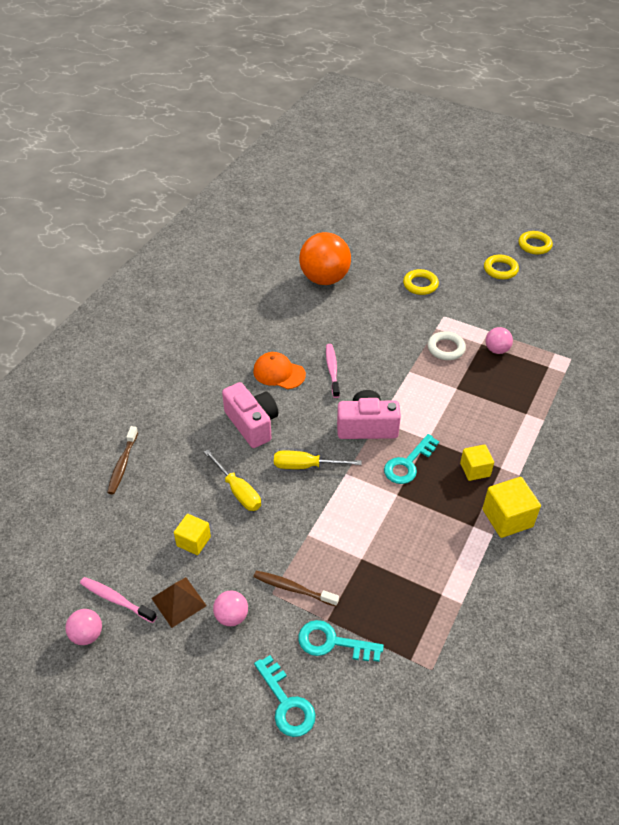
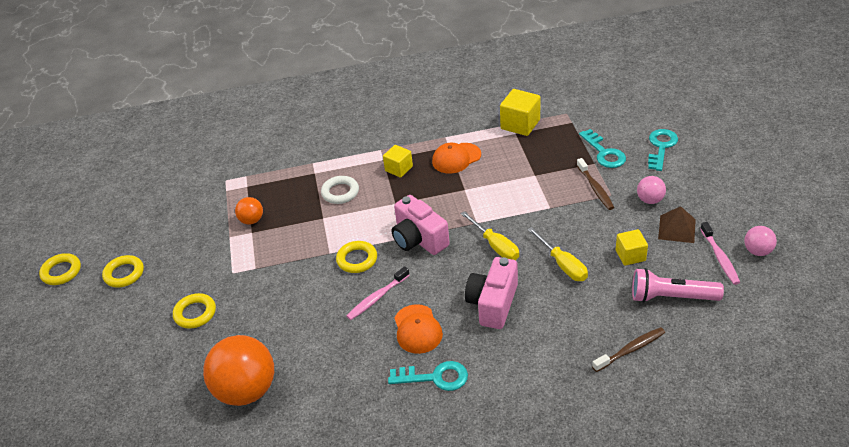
camera: 125 degrees left, 5 degrees down
yellow screwdriver [204,450,261,511] -> yellow screwdriver turned 135 degrees clockwise [527,227,588,281]
turquoise key [384,434,439,484] -> turquoise key moved to [388,361,468,391]
white ring [428,331,466,360] -> white ring moved to [321,176,359,204]
yellow cube [483,477,541,538] -> yellow cube moved to [500,89,540,136]
pink ball [486,327,513,354] -> orange ball [235,197,263,224]
none -> yellow ring [336,241,377,273]
none -> orange cap [432,143,481,174]
none -> pink flashlight [632,268,724,303]

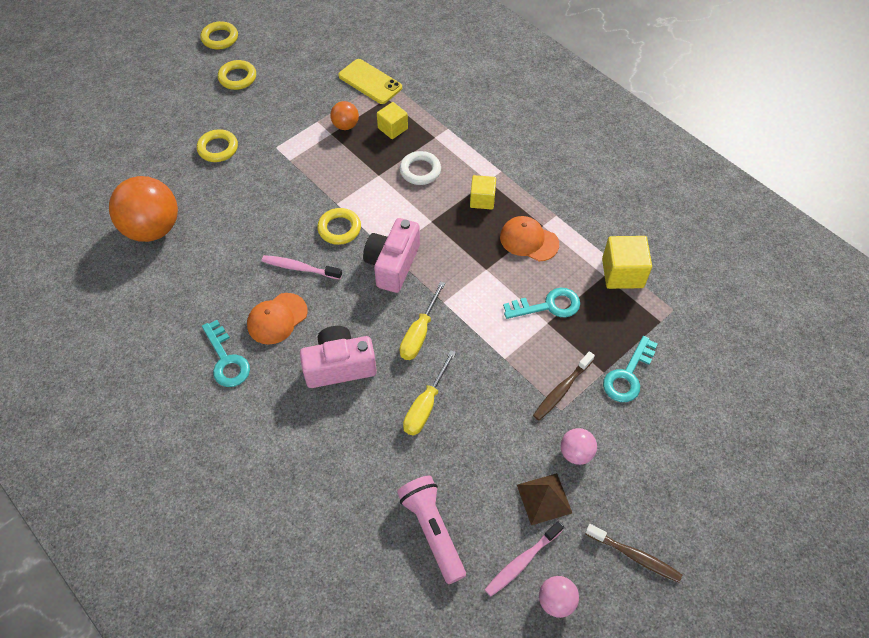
camera: 55 degrees right, 15 degrees up
brown toothbrush [592,327,665,372] -> brown toothbrush moved to [585,524,682,582]
yellow cube [616,229,648,266] -> yellow cube moved to [377,102,408,139]
turquoise key [648,129,678,171] -> turquoise key moved to [503,288,580,319]
none -> yellow phone [338,59,402,104]

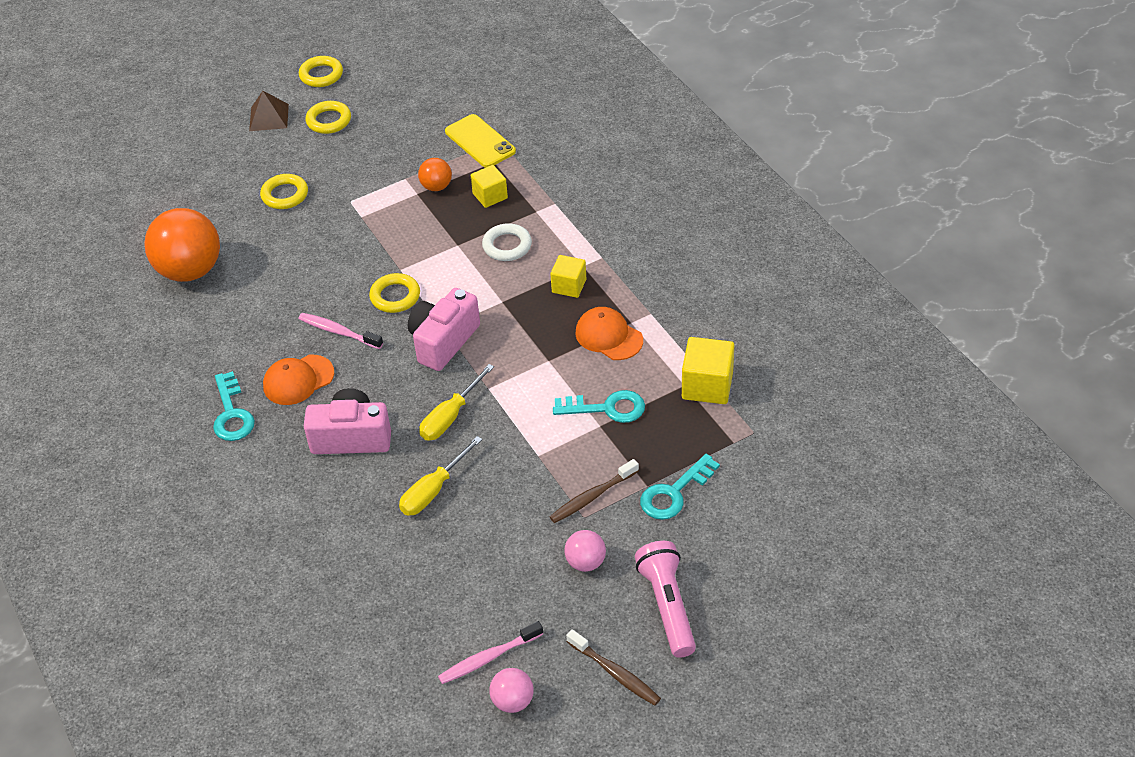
camera: 15 degrees right, 10 degrees down
pink flashlight [397,476,466,584] -> pink flashlight moved to [635,541,696,658]
brown pyramid [517,473,572,525] -> brown pyramid moved to [249,91,289,131]

